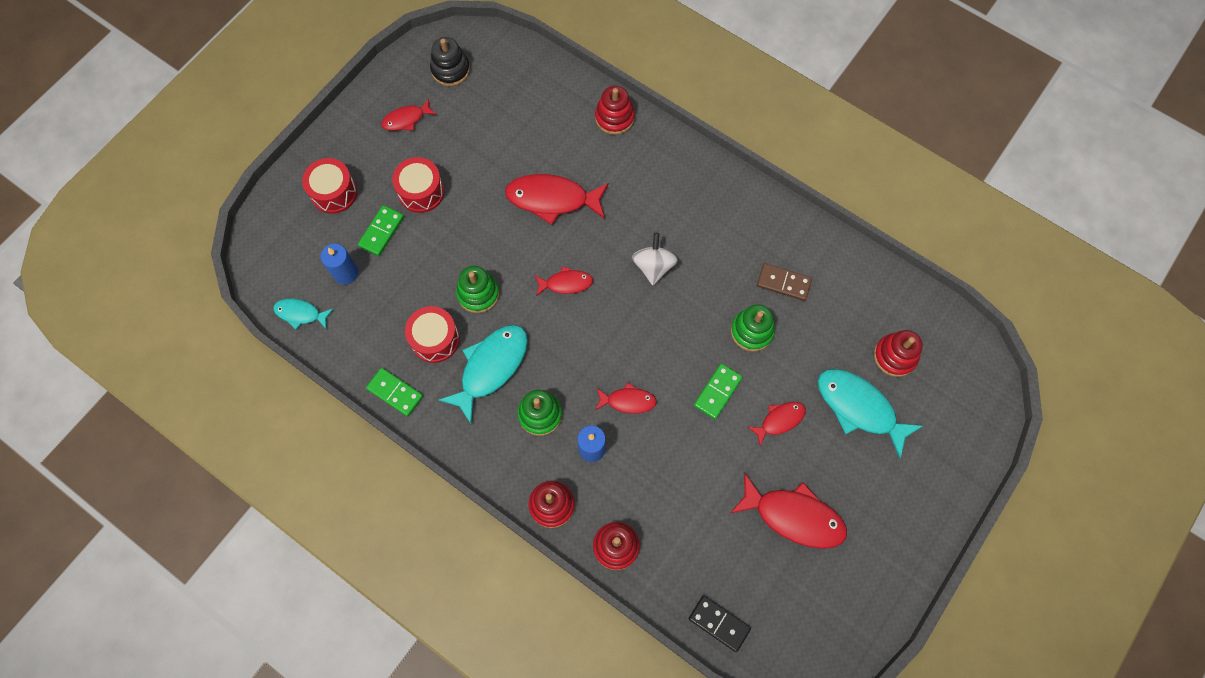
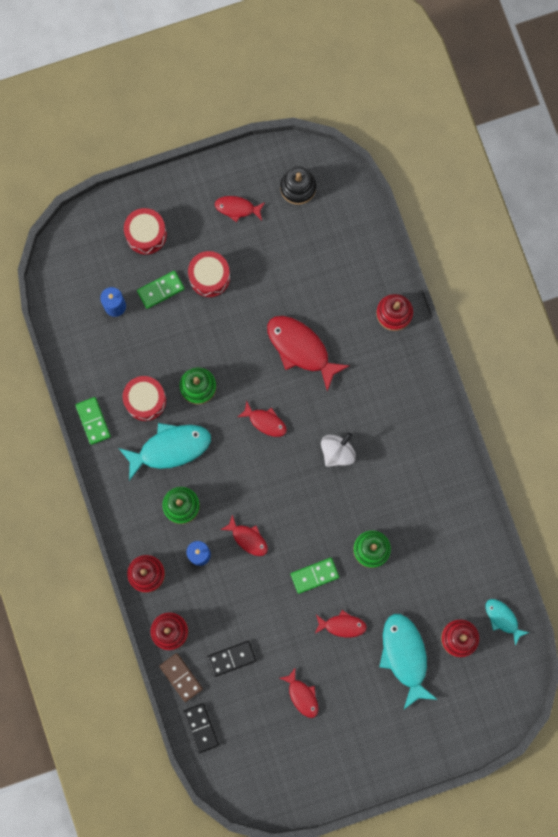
camera: 35 degrees right, 10 degrees up
turquoise fish [273,299,333,330] -> turquoise fish moved to [485,599,530,646]
red fish [730,473,847,549] -> red fish [280,668,318,718], size x0.55
brown domino [757,263,812,301] -> brown domino moved to [159,653,203,702]
none -> black domino [207,641,256,677]

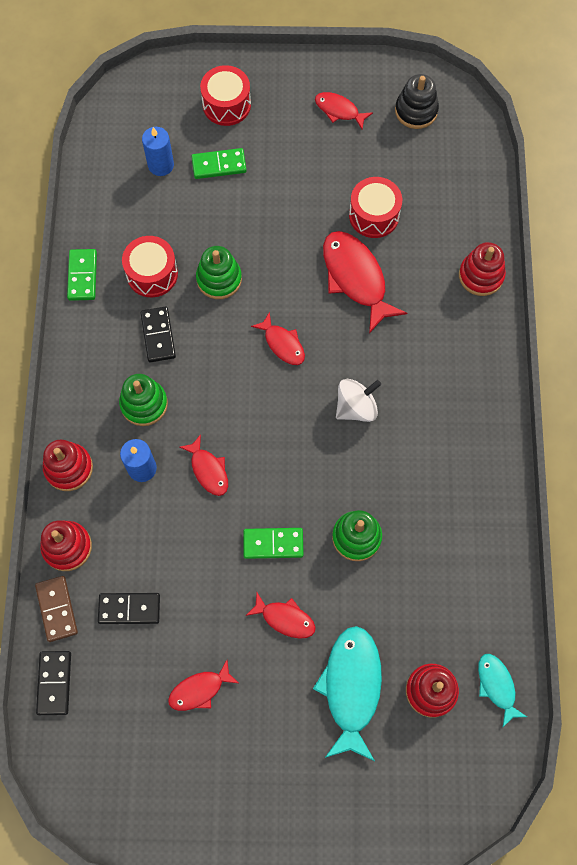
camera: 20 degrees right, 10 degrees down
turquoise fish [119,423,211,481] -> black domino [141,307,176,362]
red drum [188,251,230,297] -> red drum moved to [349,177,402,238]
red fish [280,668,318,718] -> red fish turned 75 degrees clockwise [168,660,238,711]

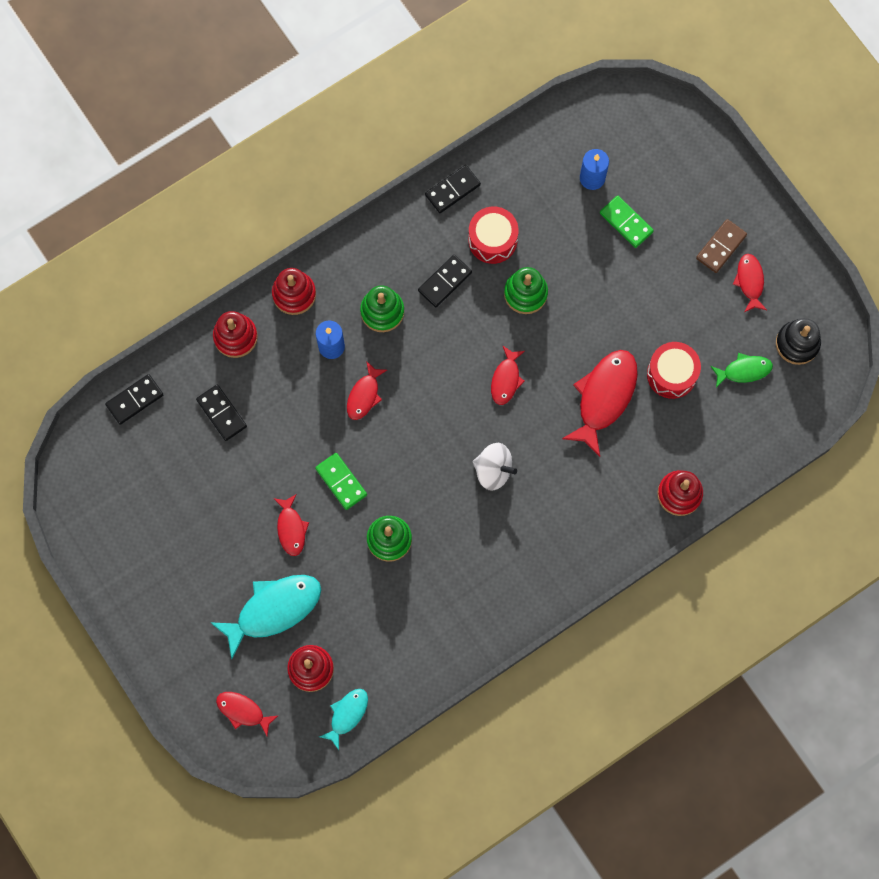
camera: 55 degrees right, 5 degrees up
brown domino [35,576,78,642] -> brown domino moved to [696,219,747,273]
green domino [67,249,97,301] -> black domino [425,165,481,213]
red fish [168,660,238,711] -> red fish moved to [216,692,279,736]
red drum [200,65,251,126] -> none
none -> green fish [711,353,773,388]

